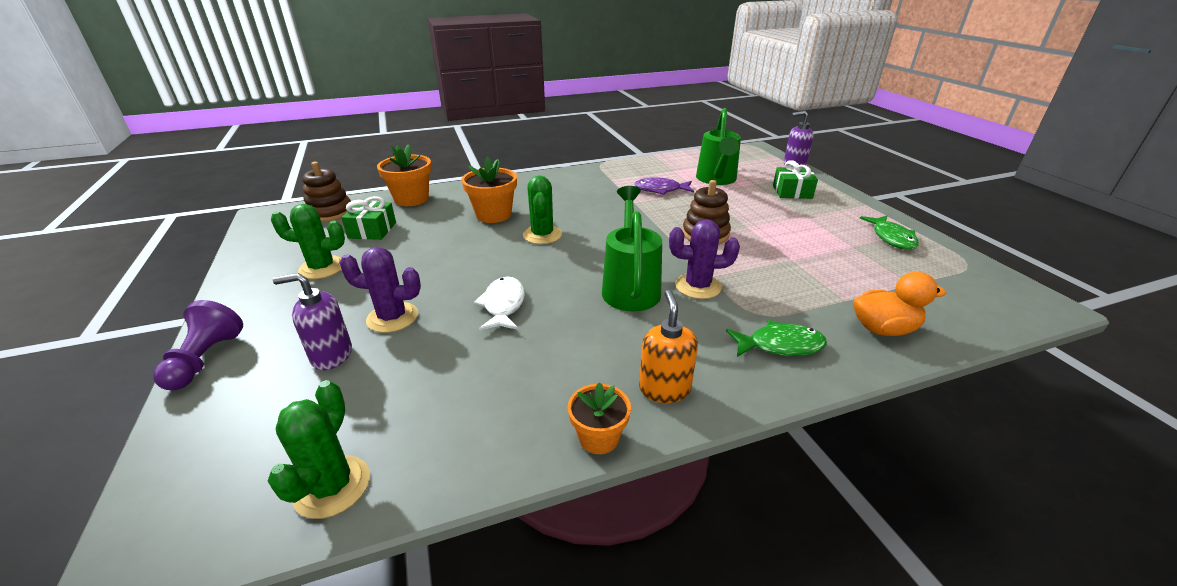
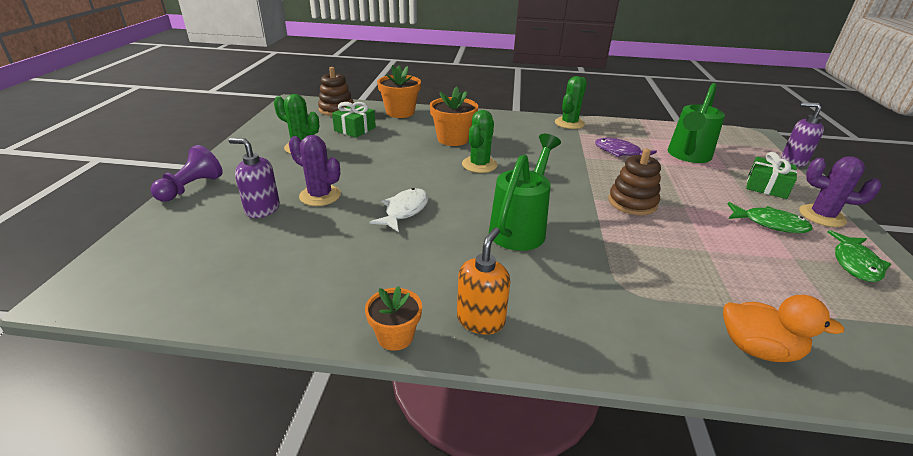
camera: 25 degrees right, 0 degrees up
green cactus [268,380,370,519] -> green cactus moved to [555,76,587,129]
purple cactus [669,219,740,299] -> purple cactus moved to [799,156,881,227]
green fish [726,320,827,357] -> green fish moved to [728,202,813,233]

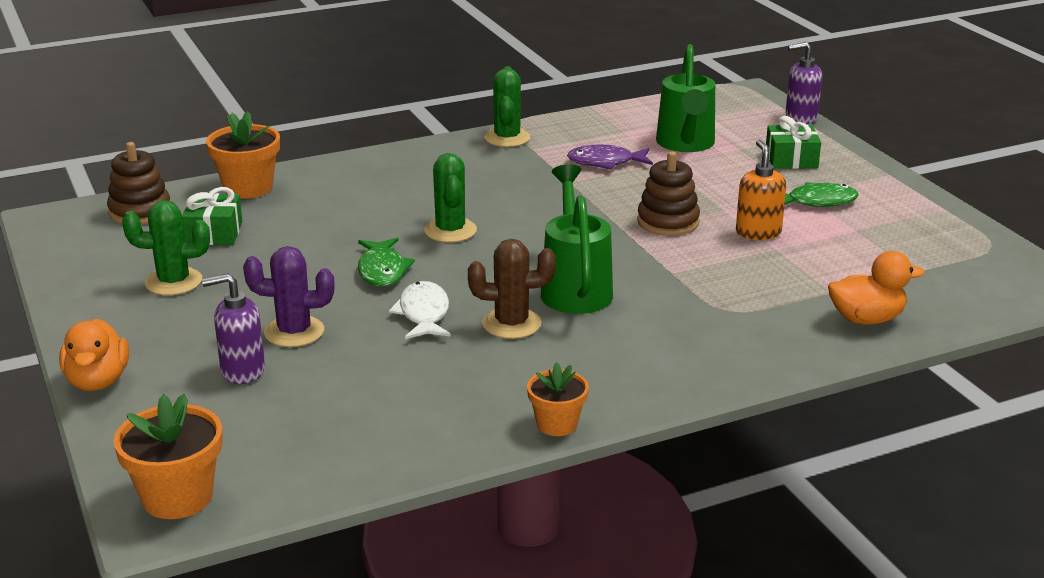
camera: 30 degrees left, 5 degrees down
purple pawn [151,145,223,202] -> orange duck [59,318,129,391]
orange flower pot [430,86,478,146] -> orange flower pot moved to [113,394,223,519]
orange soap dispenser [457,227,510,335] -> orange soap dispenser moved to [736,140,786,240]
purple cactus [799,156,881,227] -> none
green fish [828,230,891,282] -> green fish moved to [358,238,415,287]
none -> brown cactus [468,239,556,339]

